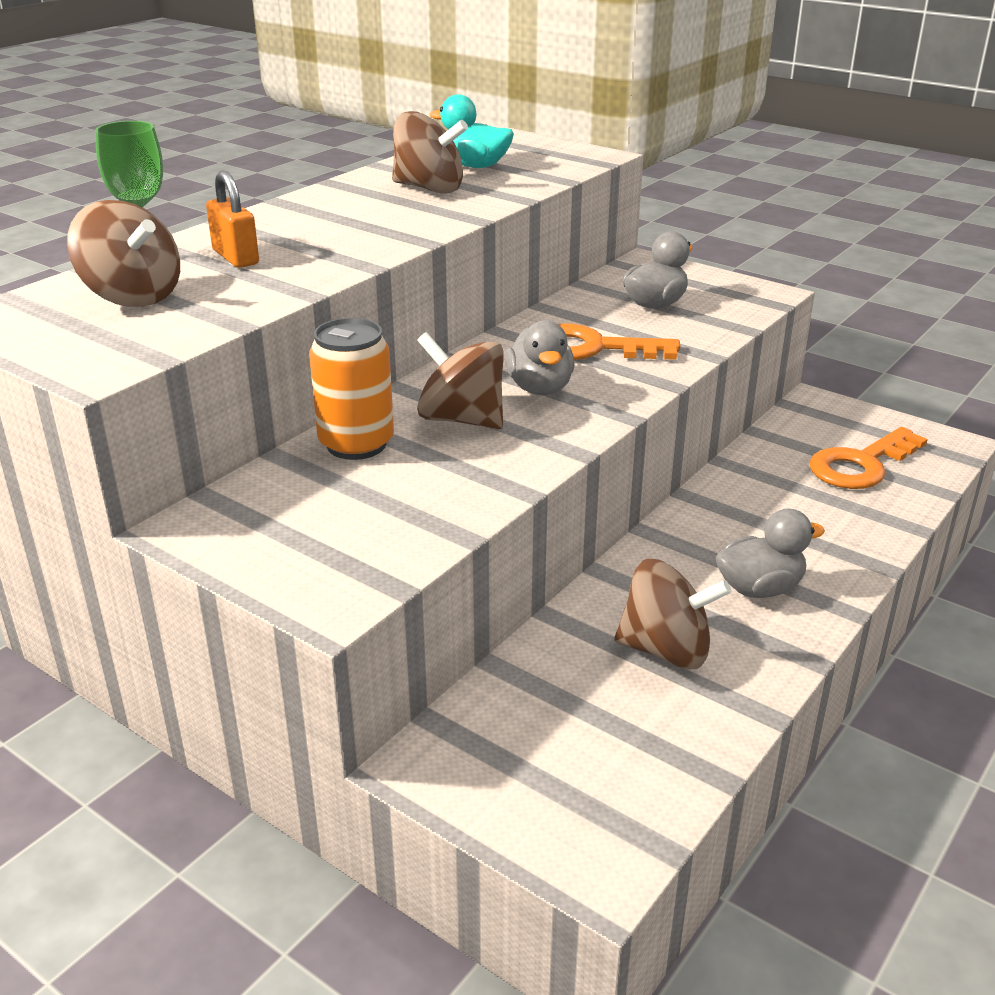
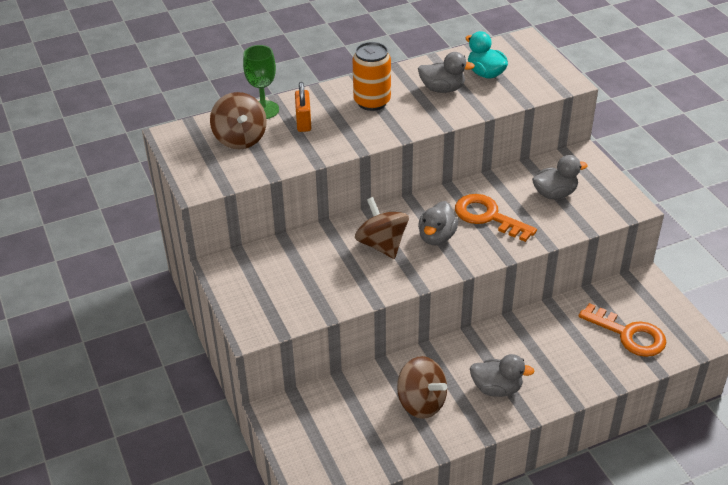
camera: 30 degrees right, 10 degrees up
orange can [309,318,394,460] -> orange can moved to [352,42,391,111]
brown spinning top [392,111,468,194] -> grey duck [418,52,475,93]
orange key [809,427,928,489] -> orange key turned 135 degrees counterclockwise [579,303,666,357]

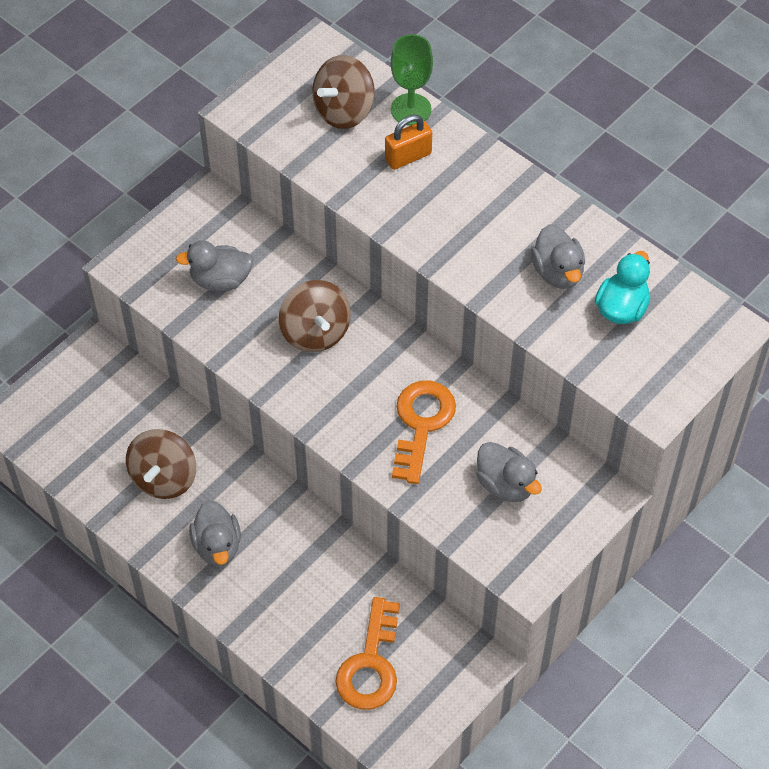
camera: 65 degrees right, 15 degrees up
orange can [352,42,391,111] -> none
brown spinning top [355,197,409,259] -> brown spinning top turned 120 degrees clockwise [279,280,351,352]
grey duck [418,201,458,245] -> grey duck moved to [176,240,253,291]

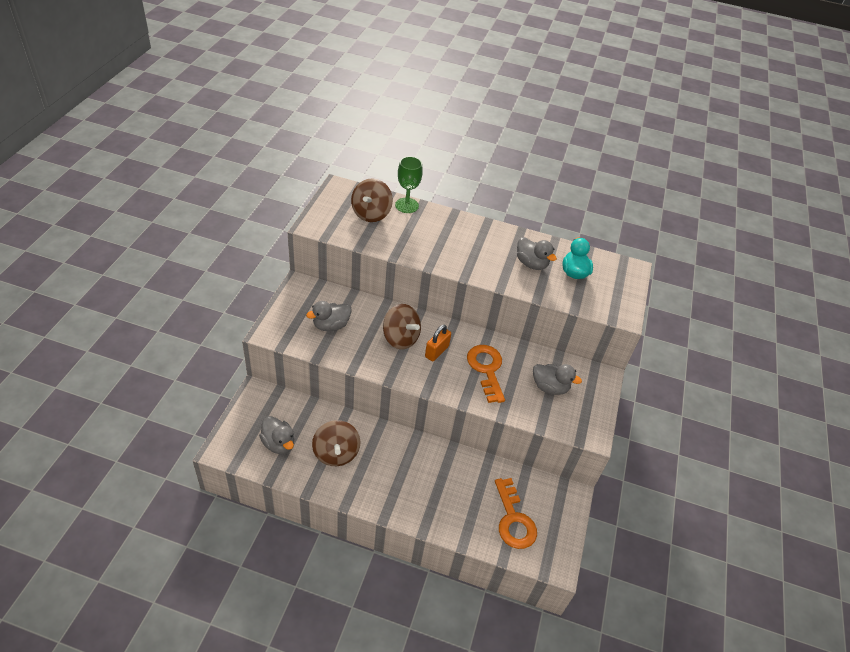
camera: 30 degrees left, 10 degrees down
grey duck [189,500,241,566] -> grey duck moved to [259,416,294,454]
orange padlock [385,115,432,170] -> orange padlock moved to [425,325,451,362]

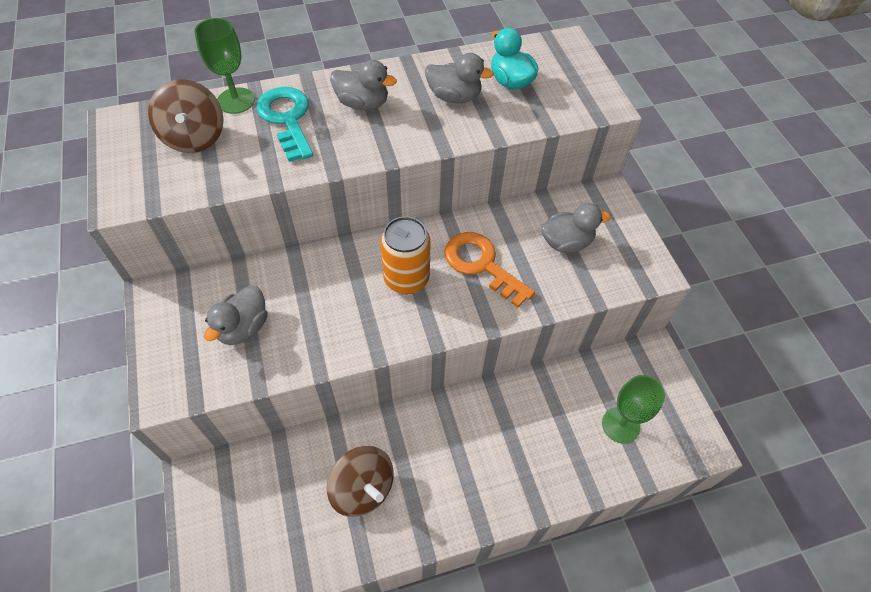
camera: 30 degrees left, 10 degrees up
grey duck [259,416,294,454] -> grey duck moved to [330,60,397,110]
brown spinning top [383,304,421,349] -> none
orange padlock [425,325,451,362] -> orange can [380,216,430,294]
orange key [495,478,537,549] -> green goblet [602,375,665,444]
none -> turquoise key [257,87,313,162]

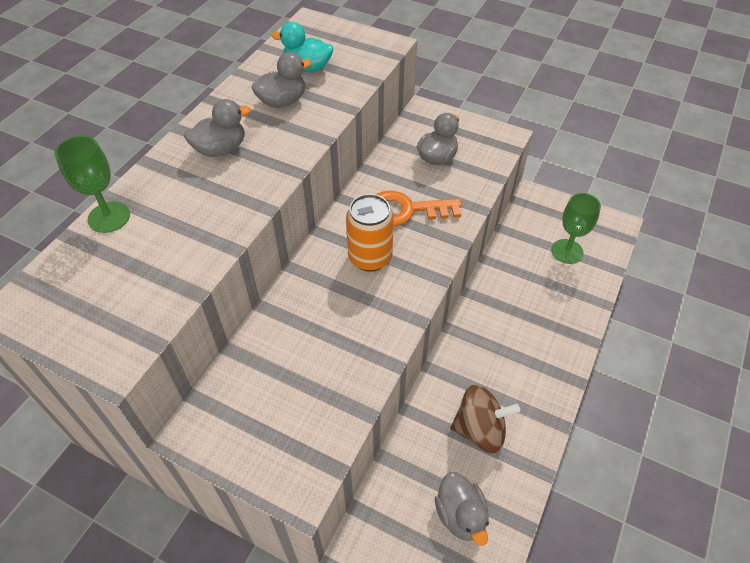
camera: 45 degrees left, 5 degrees down
brown spinning top [148,79,224,153] -> none
grey duck [204,286,268,345] -> grey duck moved to [435,472,489,546]
turquoise key [257,87,313,162] -> none

